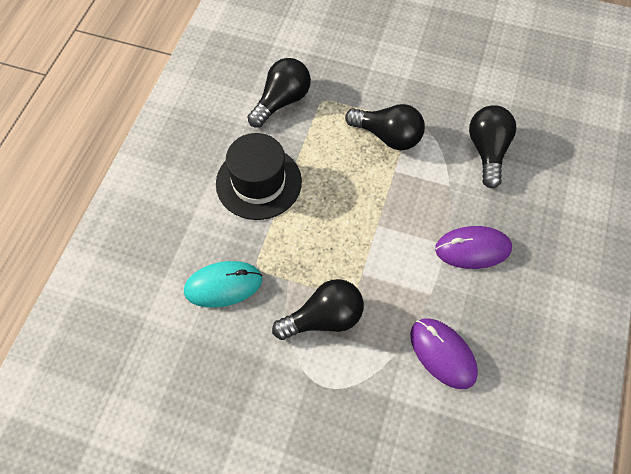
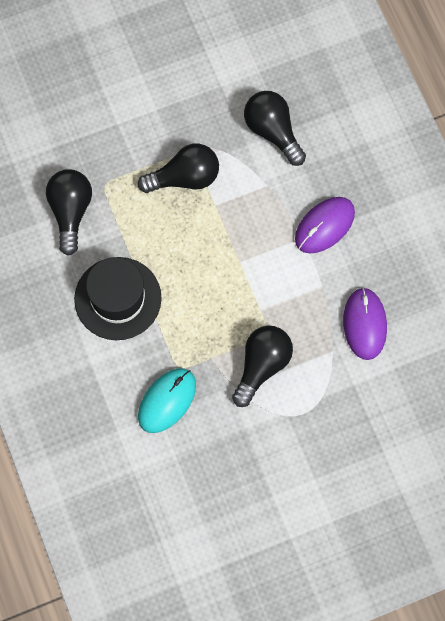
camera: 40 degrees left, 10 degrees up
purple mouse [410,318,478,389] -> purple mouse turned 75 degrees clockwise [343,287,387,360]

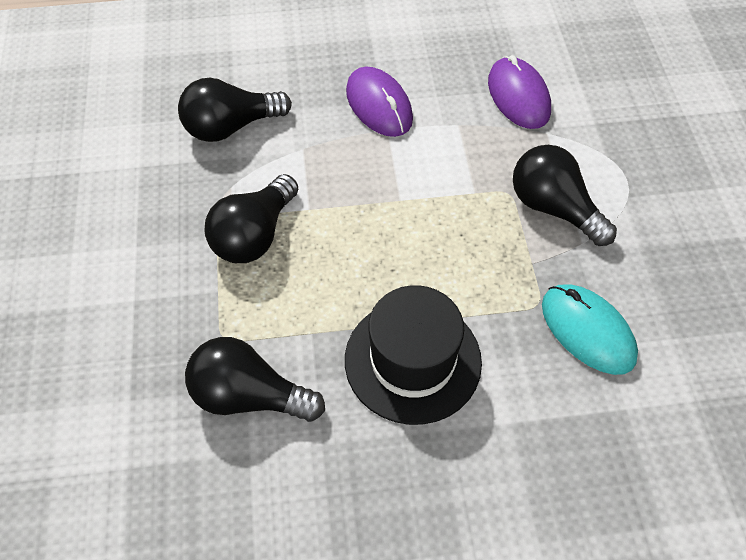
camera: 75 degrees left, 15 degrees down
black light bulb [138,144,219,193] -> black light bulb turned 150 degrees counterclockwise [204,174,298,263]
purple mouse [343,287,387,360] -> purple mouse turned 60 degrees clockwise [488,55,551,129]

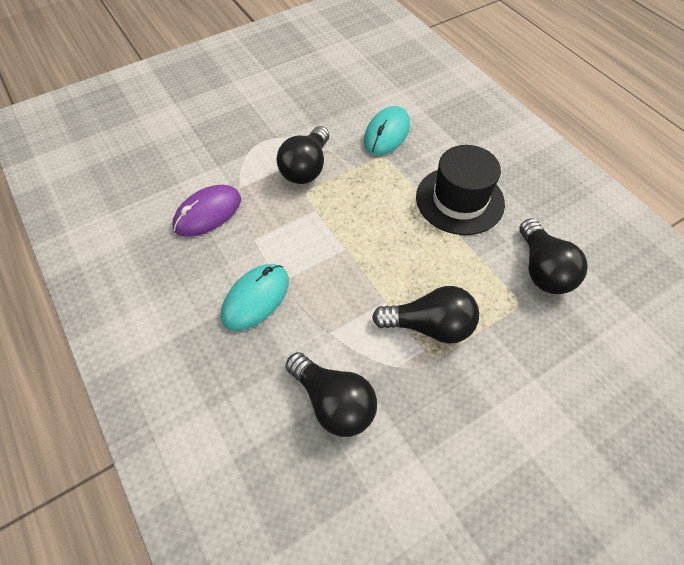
camera: 115 degrees left, 0 degrees up
purple mouse [346,67,413,137] -> turquoise mouse [221,264,289,331]

